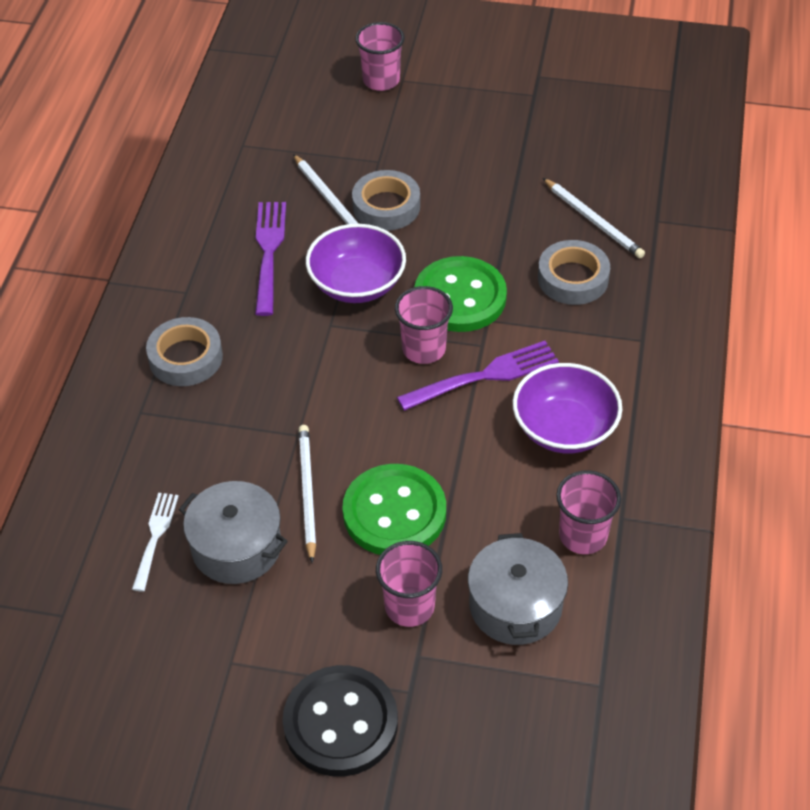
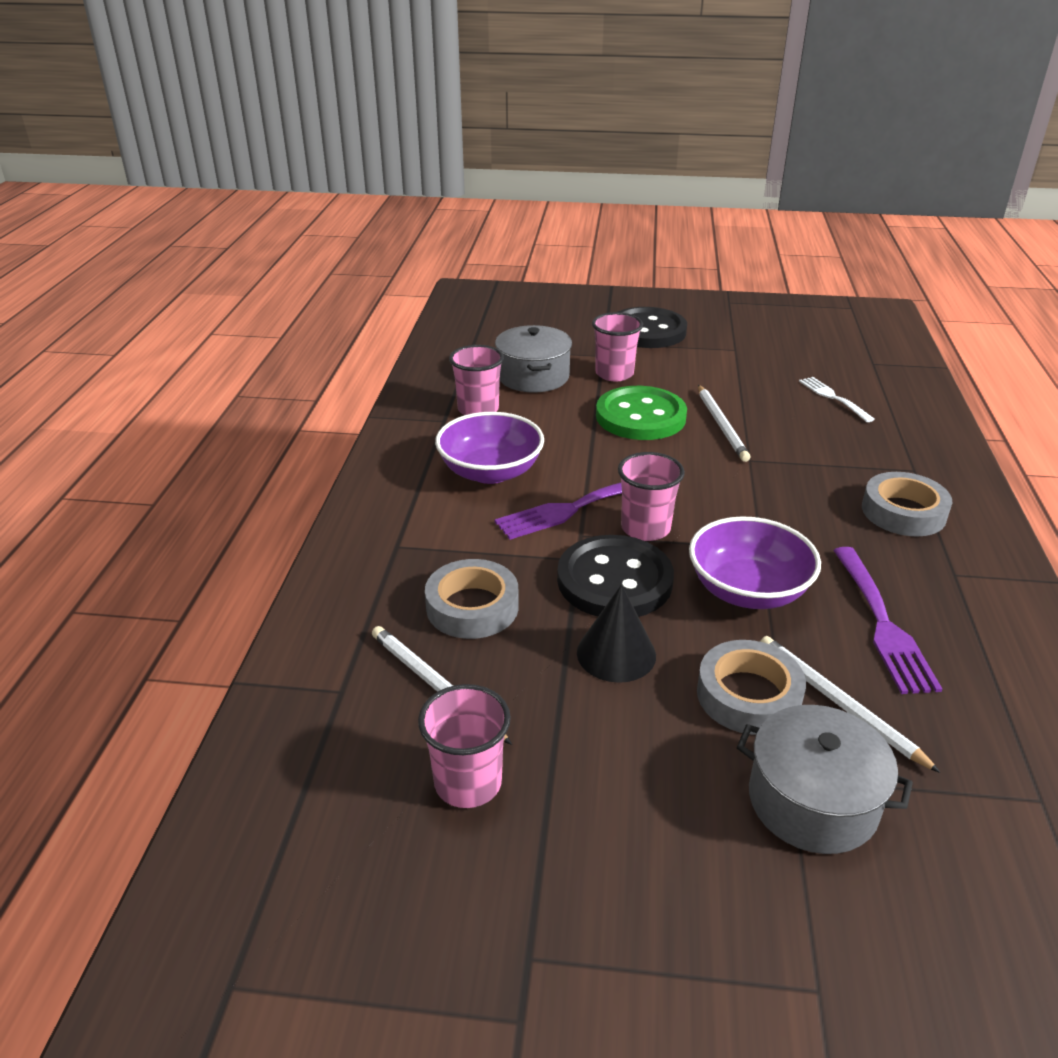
camera: 175 degrees right, 15 degrees down
white fork [132,493,179,592] -> white fork turned 150 degrees clockwise [799,377,875,422]
grey pot [179,481,288,584] -> grey pot moved to [737,705,913,854]
pink cup [355,22,405,91] -> pink cup moved to [418,684,511,808]
green button [414,256,507,332] -> black button [557,535,674,617]
none -> black cone [577,584,656,683]

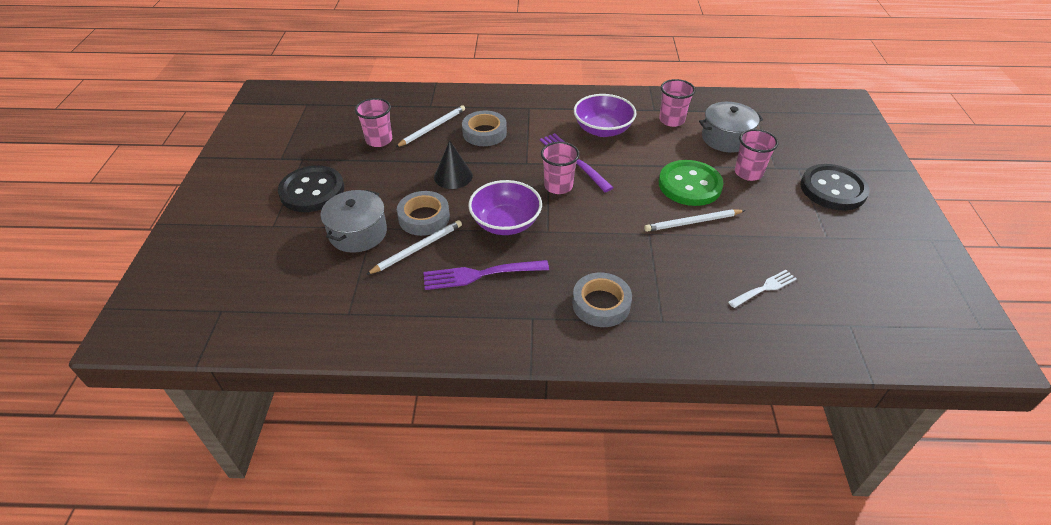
camera: 85 degrees right, 10 degrees up
black button [557,535,674,617] -> black button moved to [278,165,344,212]

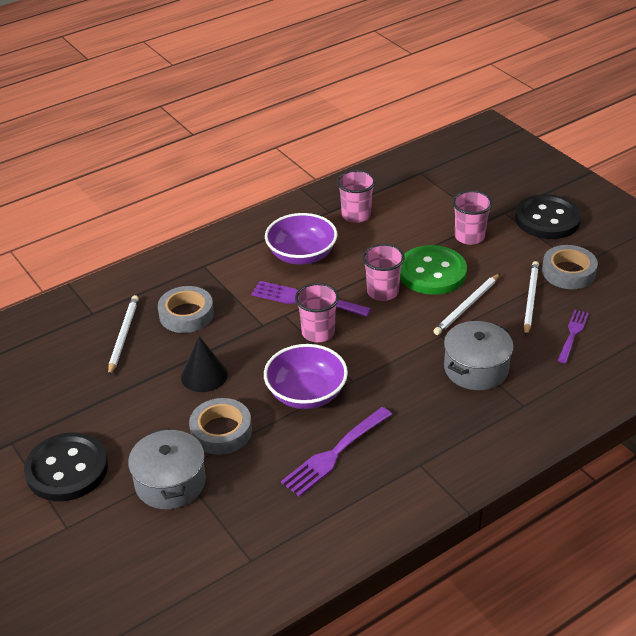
camera: 35 degrees left, 5 degrees down
pink cup [355,98,392,147] -> pink cup moved to [362,244,405,301]
white pencil [366,220,462,275] -> white pencil moved to [524,261,539,336]
grey tape [572,273,632,327] -> grey tape moved to [542,245,598,289]
grey pot [699,102,763,153] -> grey pot moved to [444,321,514,390]
white fork [728,270,797,308] -> purple fork [558,310,589,363]

